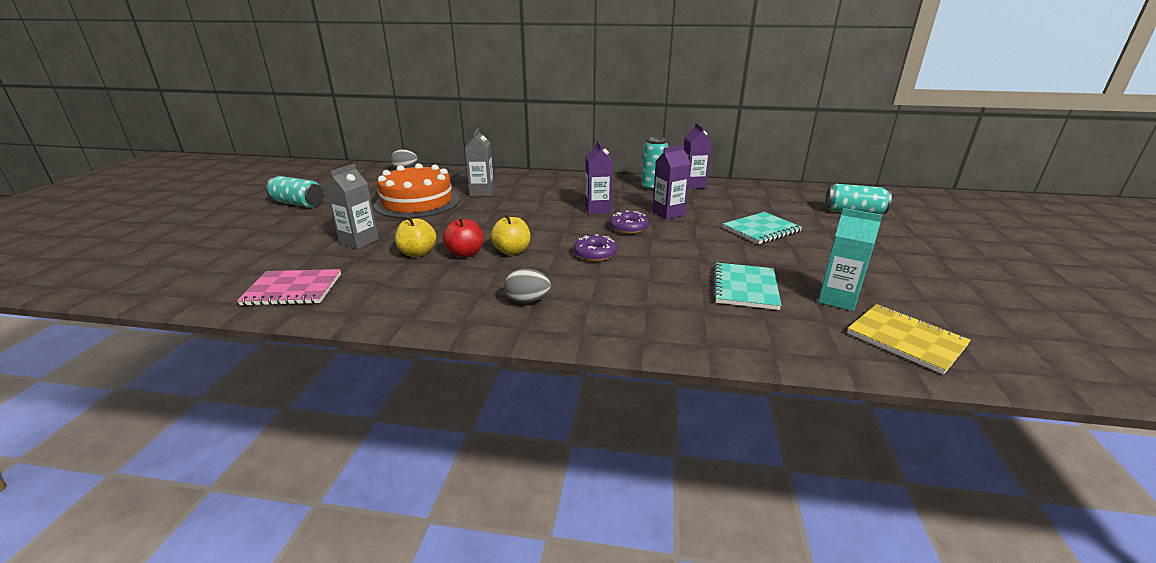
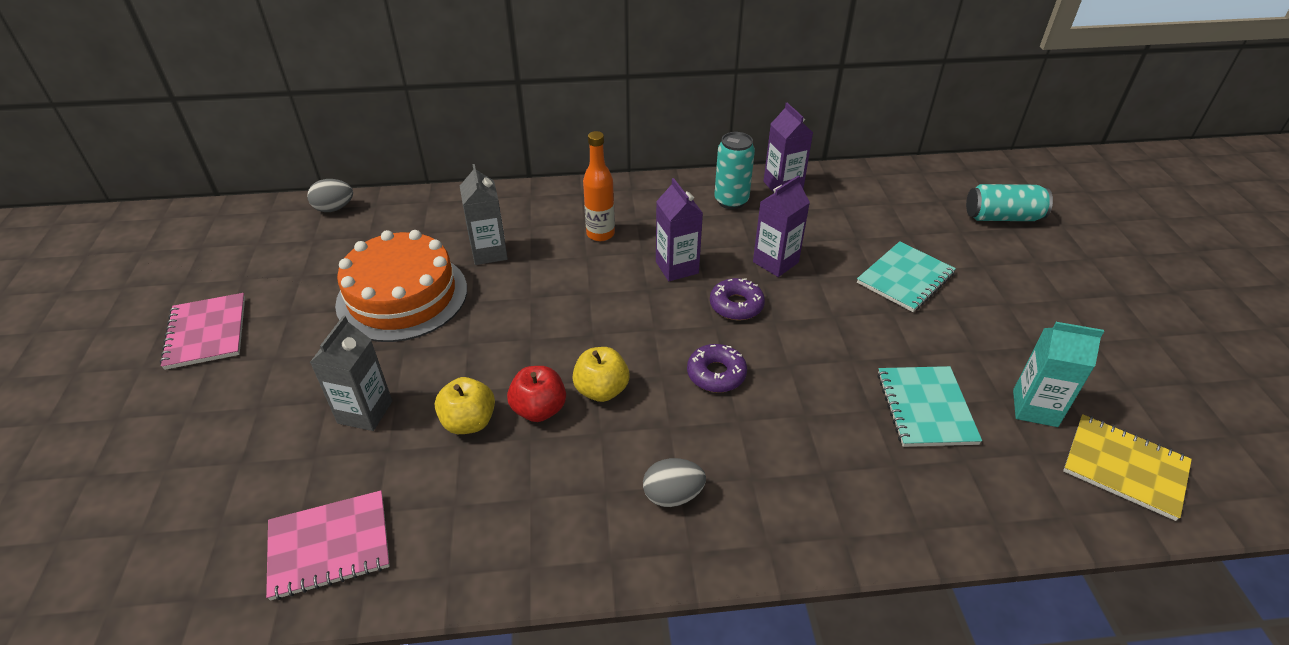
camera: 15 degrees left, 15 degrees up
turquoise can [266,176,324,207] -> pink notebook [160,293,245,370]
none -> orange bottle [583,131,615,241]

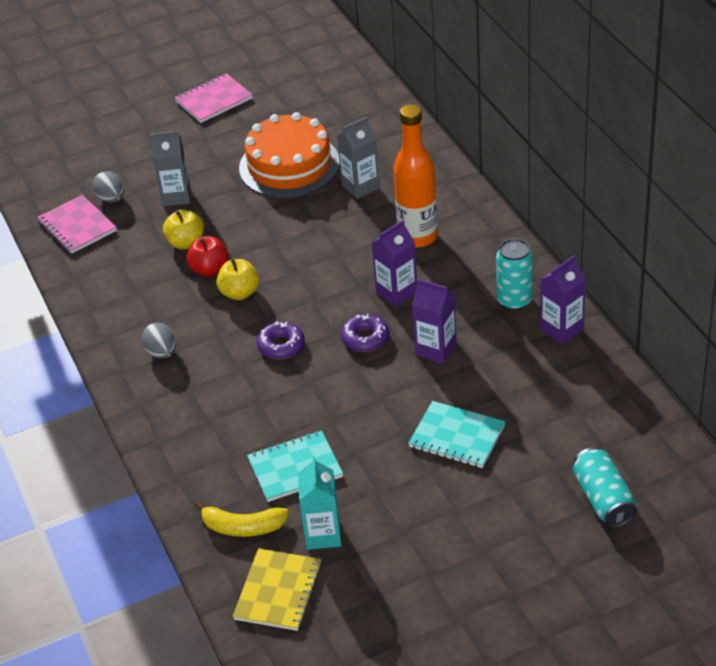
camera: 75 degrees right, 0 degrees up
grey egg [307,179,353,212] -> grey egg moved to [93,171,124,203]
orange bottle [583,131,615,241] -> orange bottle [393,104,438,248], size x1.52
none -> yellow banana [195,501,289,537]

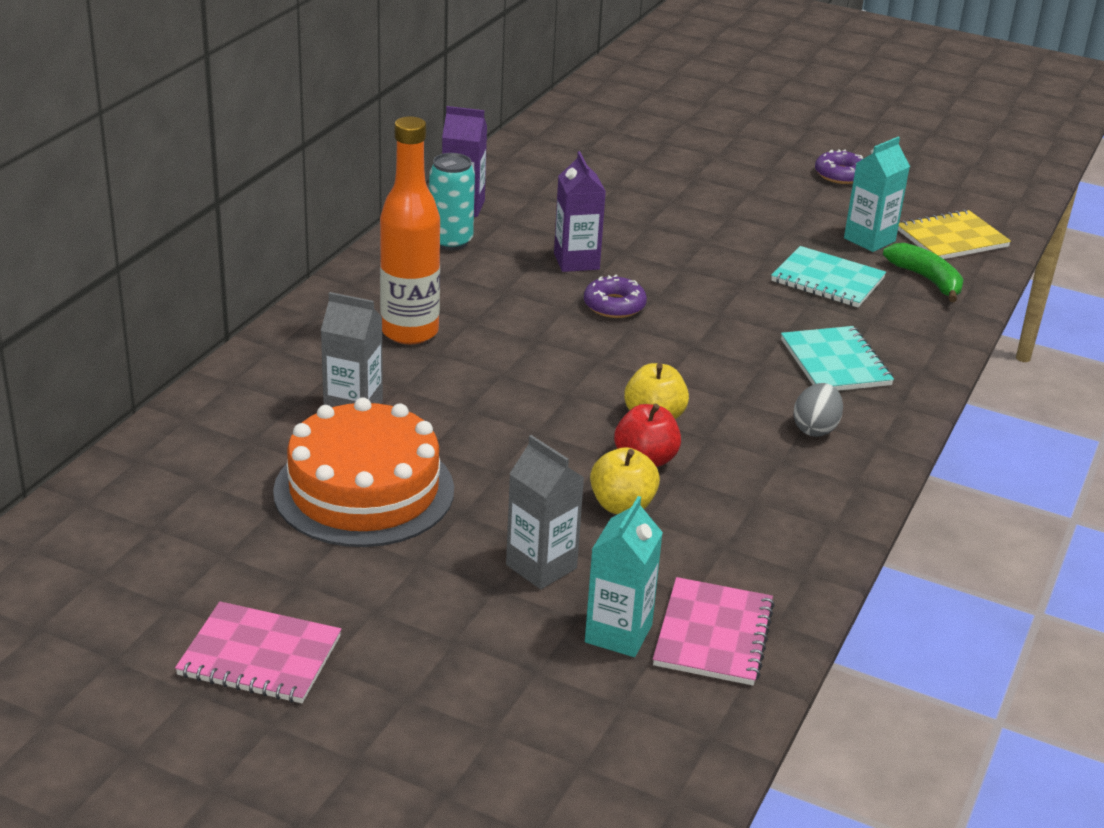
camera: 135 degrees left, 10 degrees down
grey egg [93,171,124,203] -> turquoise carton [585,496,663,657]
yellow banana [195,501,289,537] -> green banana [883,243,964,302]
purple donut [257,321,305,359] -> purple donut moved to [815,149,864,184]
purple carton [372,220,417,307] -> none
turquoise notebook [408,401,505,468] -> turquoise notebook moved to [781,326,894,391]
turquoise can [573,447,637,528] -> none

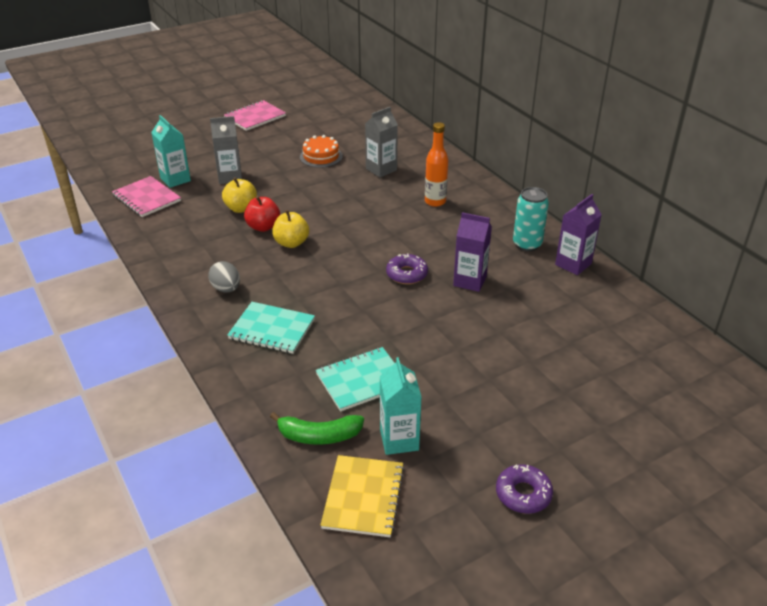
camera: 125 degrees right, 5 degrees up
orange cake [273,397,454,547] -> orange cake [300,135,343,168], size x0.53
orange bottle [380,117,440,344] -> orange bottle [425,122,448,207], size x0.66

